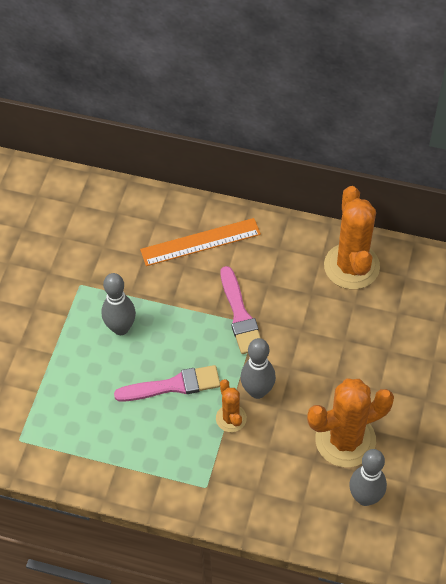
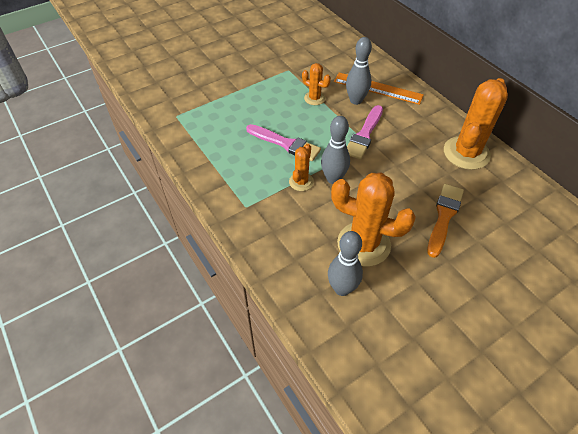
camera: 40 degrees right, 5 degrees down
grey bowling pin [102,273,136,335] -> grey bowling pin moved to [346,37,372,105]
none -> orange cactus [302,63,331,105]
none -> orange brush [427,184,464,258]

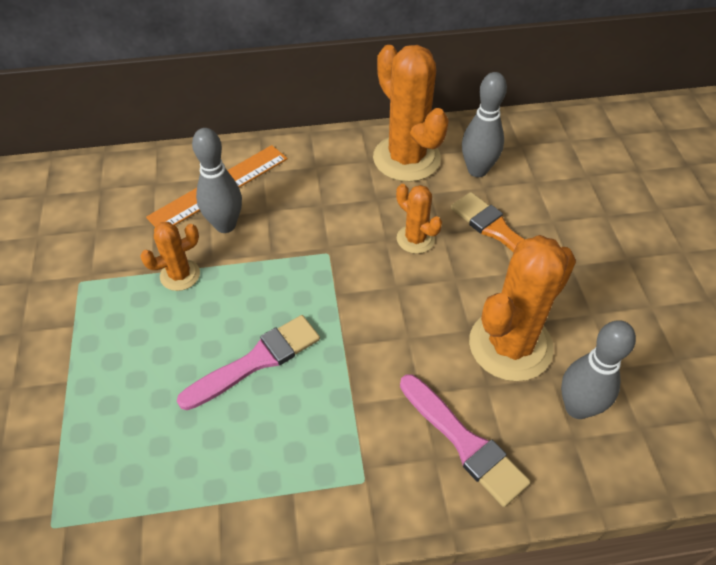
camera: 65 degrees left, 0 degrees up
orange cactus [289,144,314,191] -> orange cactus moved to [396,184,442,254]
grey bowling pin [321,116,350,184] -> grey bowling pin moved to [462,72,507,177]
pink brush [347,105,383,159] -> pink brush moved to [400,374,531,507]

